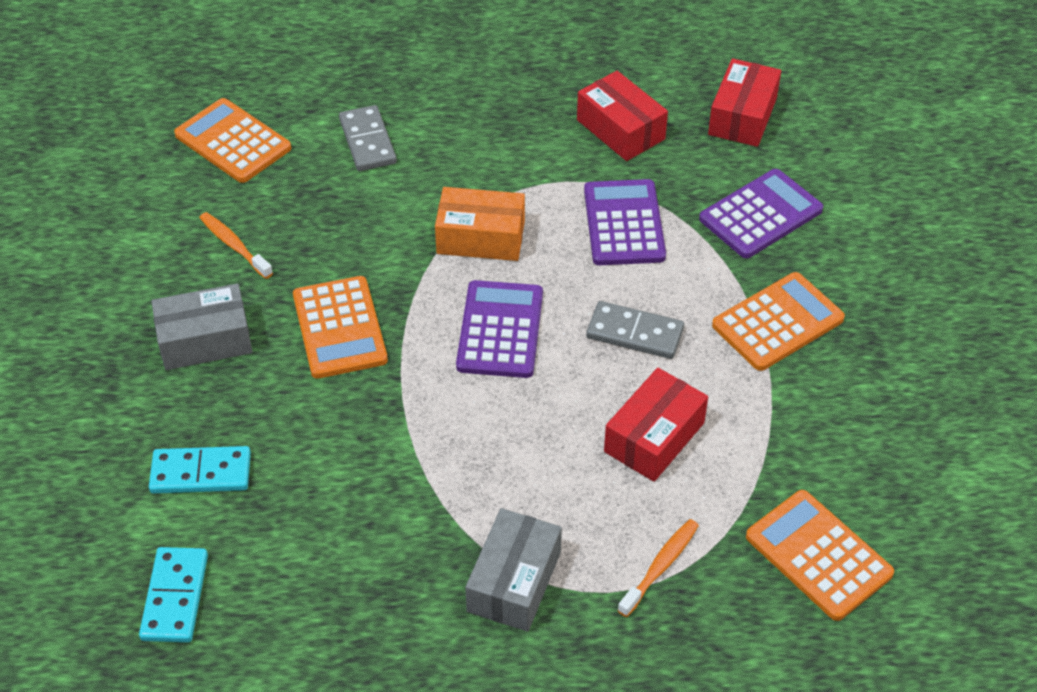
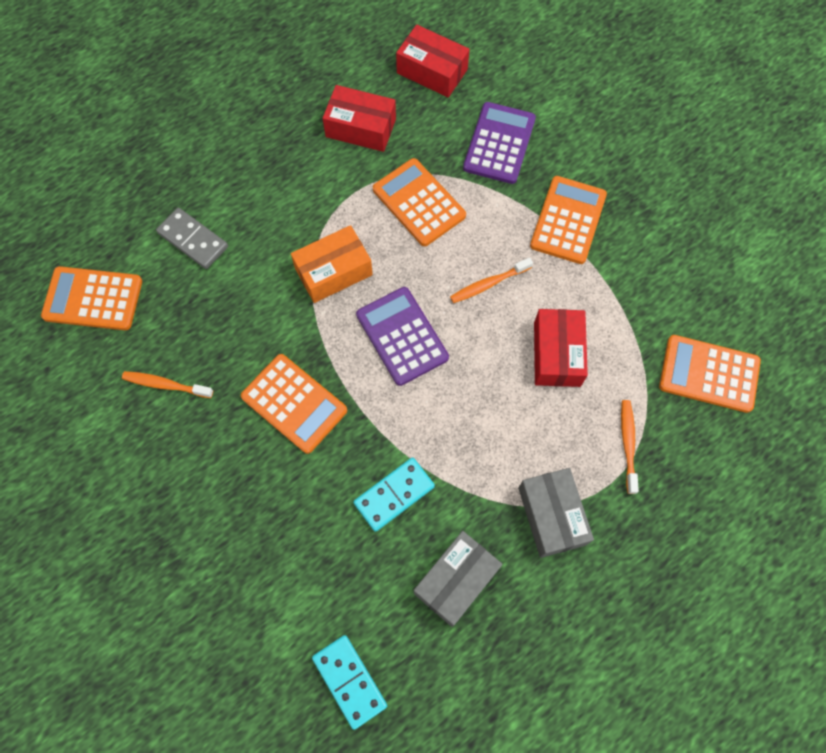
camera: 35 degrees left, 20 degrees up
turquoise domino [149,446,251,494] -> turquoise domino moved to [353,458,435,532]
grey box [151,283,253,370] -> grey box moved to [414,531,502,627]
purple calculator [584,179,666,265] -> orange calculator [373,158,466,246]
grey domino [586,301,684,359] -> orange toothbrush [450,257,533,303]
red box [708,58,781,147] -> red box turned 45 degrees counterclockwise [396,25,470,97]

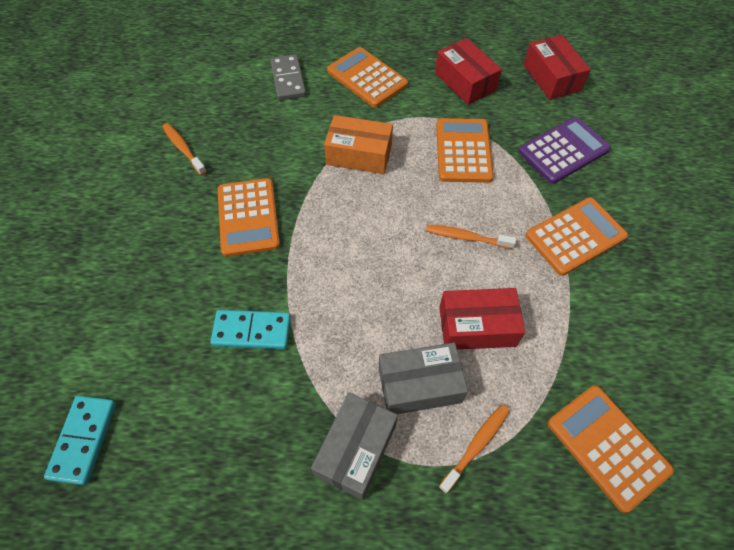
camera: 40 degrees right, 10 degrees down
orange calculator [41,266,142,330] -> orange calculator moved to [327,47,408,108]
purple calculator [356,287,449,386] -> none
grey box [414,531,502,627] -> grey box moved to [379,342,468,414]
red box [534,309,588,387] -> red box turned 45 degrees clockwise [439,288,525,350]

